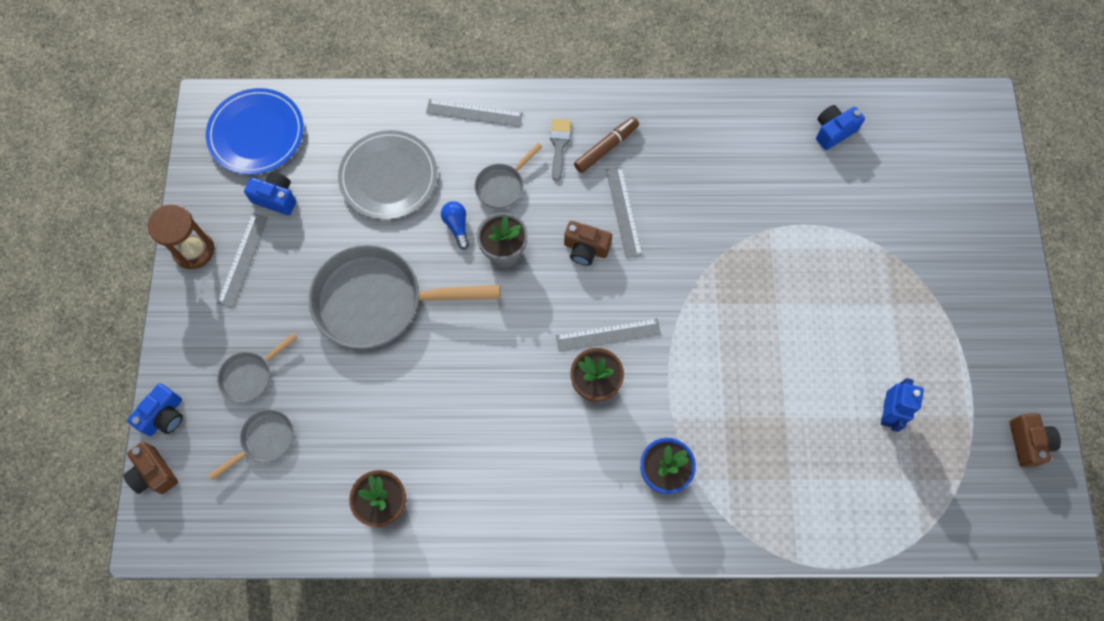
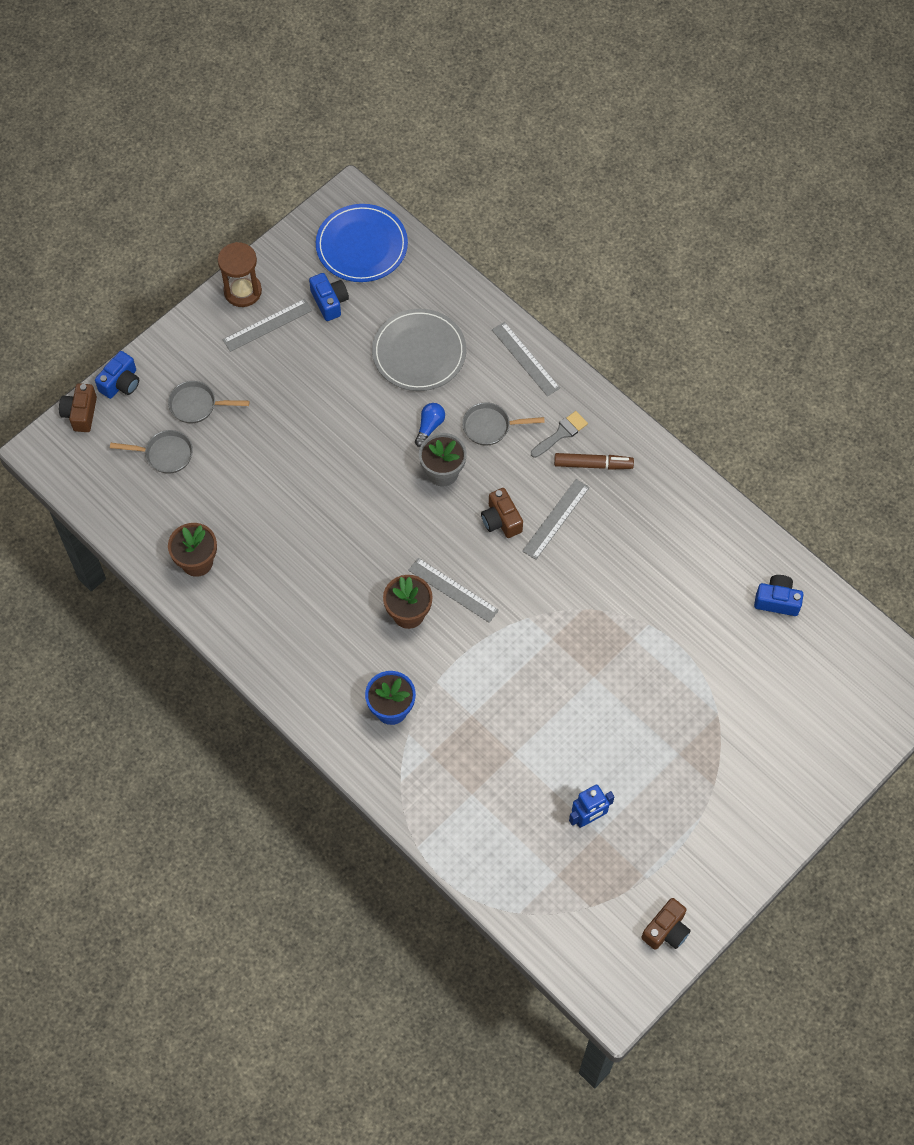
camera: 45 degrees right, 5 degrees down
blue camera [127,384,183,436] -> blue camera turned 45 degrees counterclockwise [95,351,139,399]
grey pan [309,245,501,349] -> none

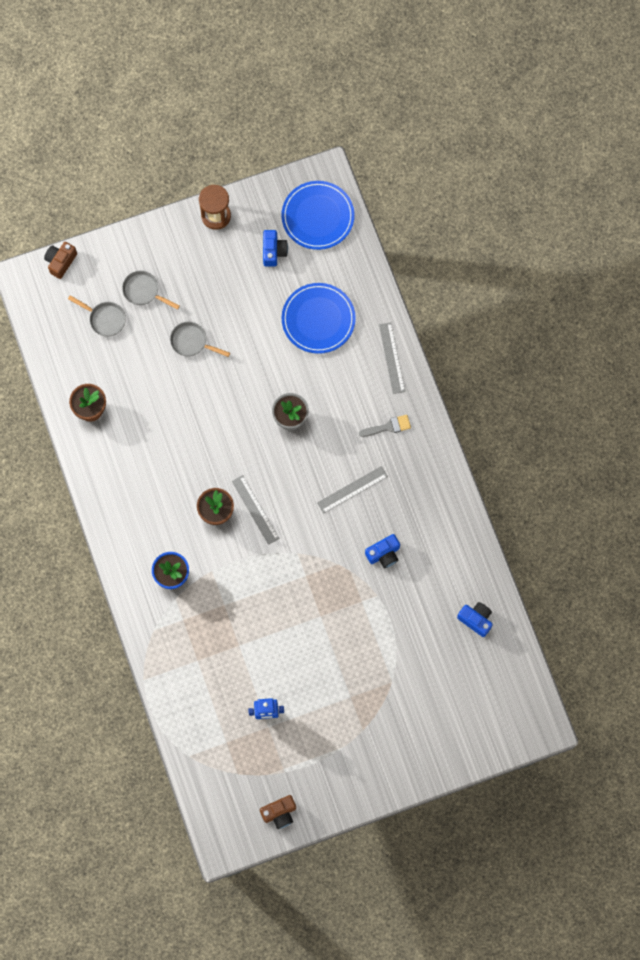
camera: 25 degrees right, 10 degrees up
blue camera [95,351,139,399] -> blue camera moved to [365,534,400,568]
grey ruler [223,299,312,352] -> none
grey plate [372,309,466,391] -> blue plate [281,283,356,354]
blue light bulb [415,403,445,447] -> none
grey pan [462,402,545,446] -> grey pan moved to [170,322,230,357]
brown camera [481,488,523,538] -> none
brown marker [554,453,634,470] -> none

